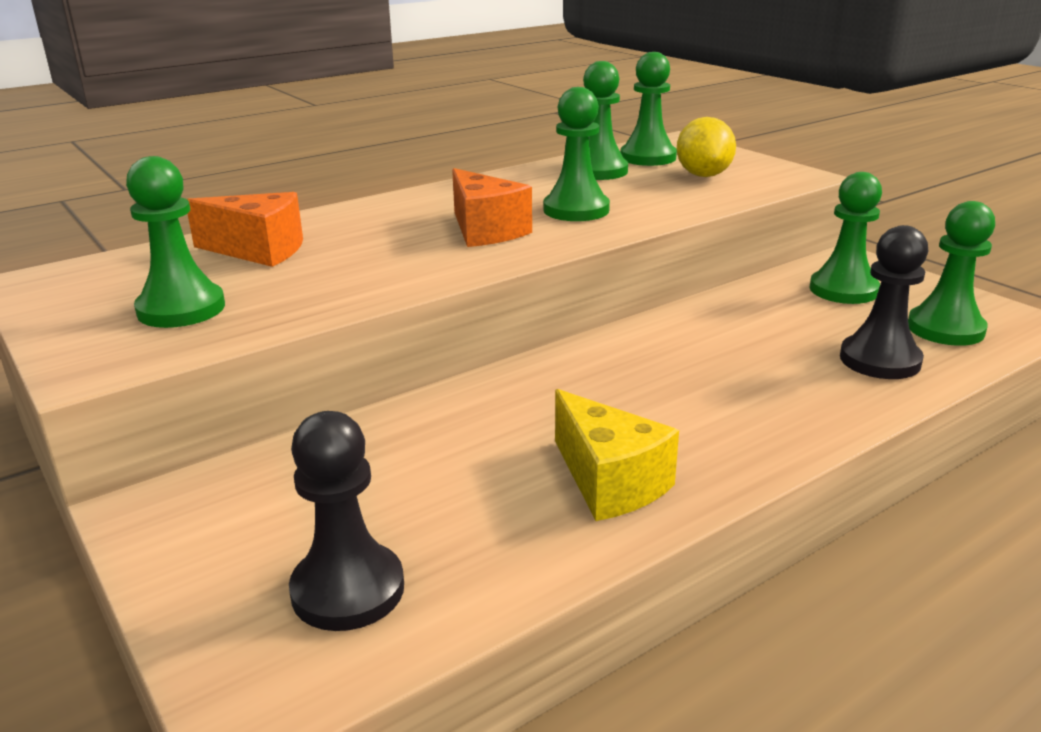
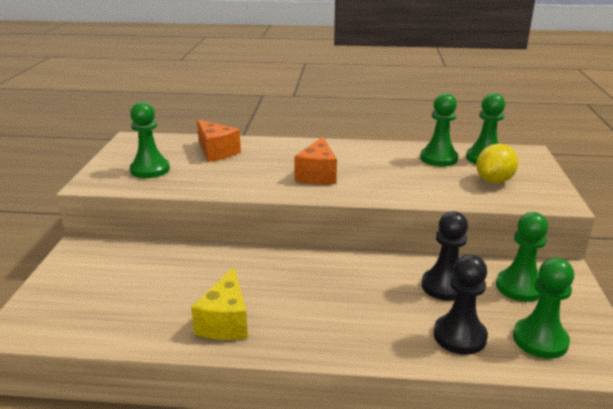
camera: 40 degrees right, 0 degrees up
black pawn [289,411,404,631] -> black pawn moved to [422,211,468,301]
green pawn [543,87,610,221] -> none

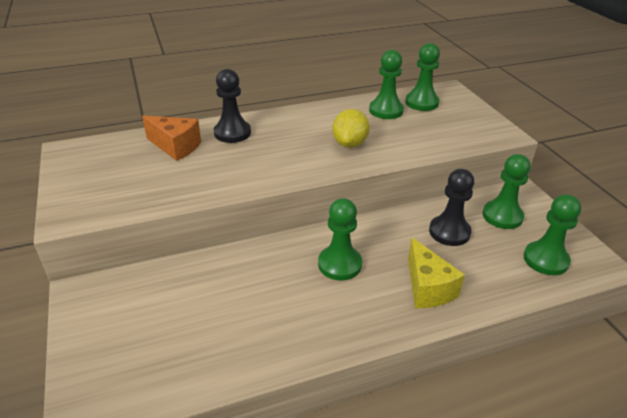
camera: 25 degrees left, 10 degrees up
green pawn [130,102,170,178] -> green pawn moved to [318,198,362,280]
yellow cheese [191,267,248,340] -> yellow cheese moved to [408,238,465,308]
orange cheese [294,137,337,184] -> none
black pawn [434,255,488,355] -> black pawn moved to [214,69,251,143]
yellow lemon [476,144,518,184] -> yellow lemon moved to [332,109,370,148]

